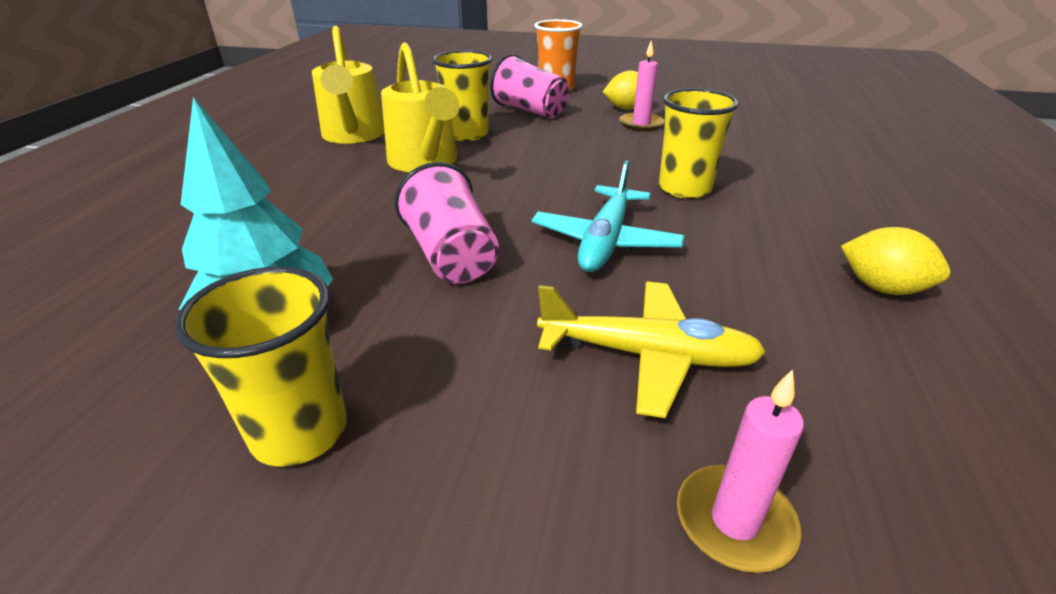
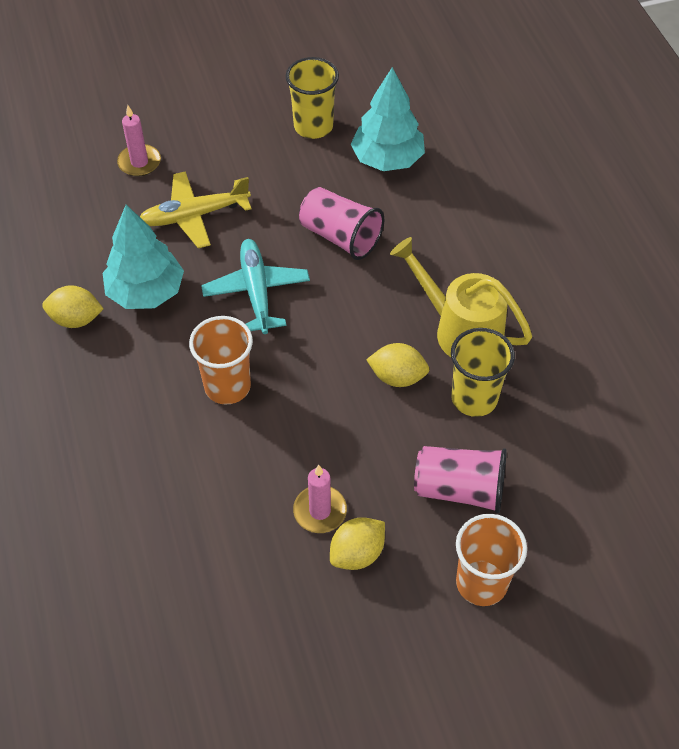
camera: 150 degrees right, 20 degrees up
yellow watering can [312,26,384,144] -> none
yellow cup [659,88,739,199] -> orange cup [189,316,253,405]
none -> turquoise tree [103,205,184,309]
none -> yellow lemon [366,343,429,387]

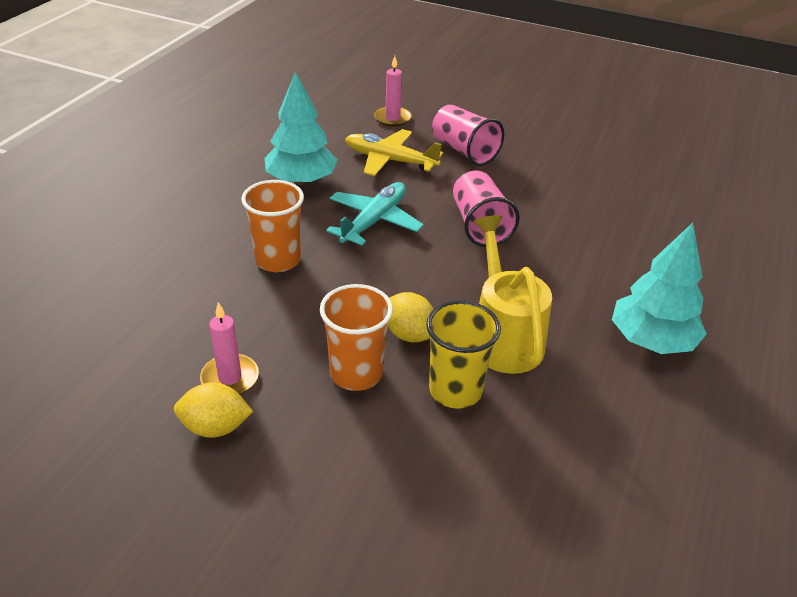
camera: 40 degrees right, 15 degrees down
yellow lemon [42,285,104,328] -> none
yellow cup [286,57,339,139] -> none
turquoise tree [351,67,425,171] -> turquoise tree moved to [612,223,707,354]
pink cup [414,446,507,513] -> pink cup moved to [432,104,504,166]
orange cup [456,514,527,606] -> orange cup moved to [320,284,393,391]

